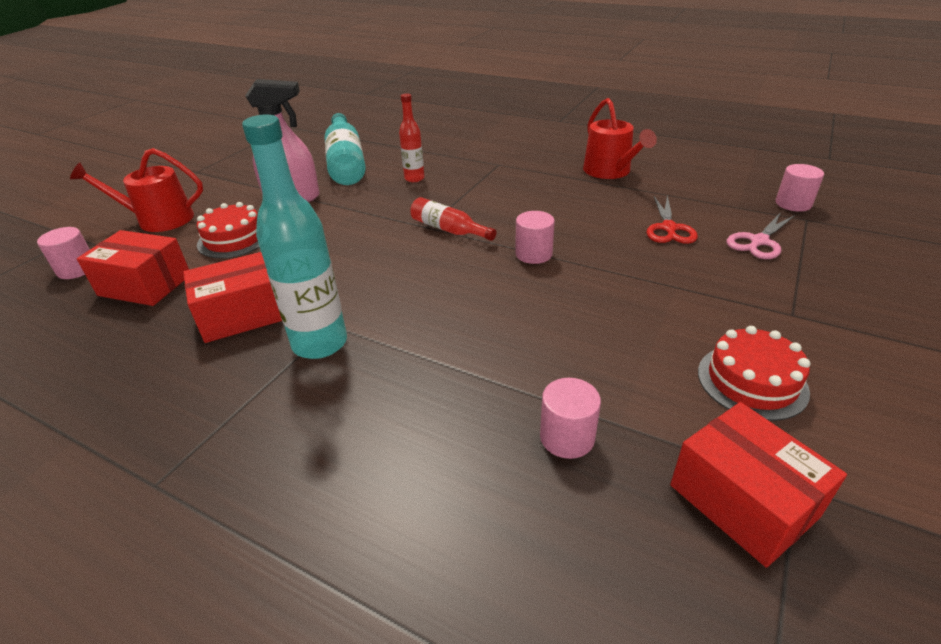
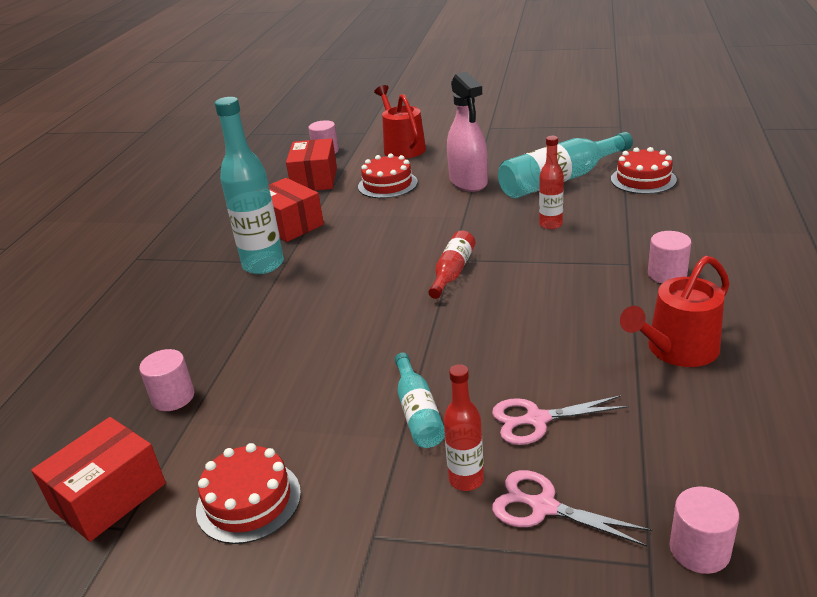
camera: 75 degrees right, 5 degrees down
pink cylinder [515,211,555,264] -> pink cylinder moved to [648,231,691,283]
red scissors [646,195,698,244] -> pink scissors [492,395,629,445]
none -> turquoise bottle [395,353,445,448]
none -> red bottle [444,364,484,491]
none -> red cake [611,147,677,194]

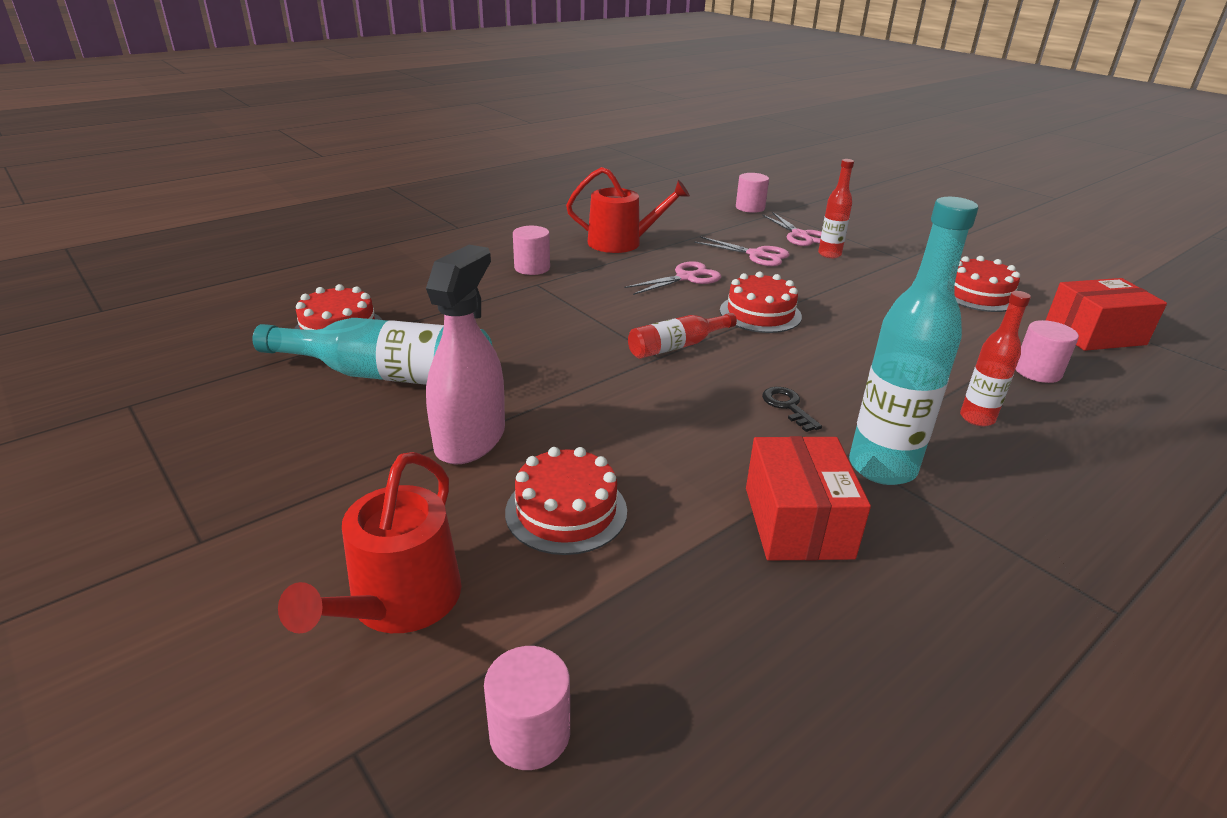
camera: 145 degrees left, 0 degrees up
red box [286,138,337,191] -> none
turquoise bottle [395,353,445,448] -> none
red bottle [539,136,564,229] -> red bottle moved to [960,291,1031,426]
none -> pink scissors [624,261,721,295]
none -> red cake [720,272,802,333]
none -> black key [762,387,822,432]

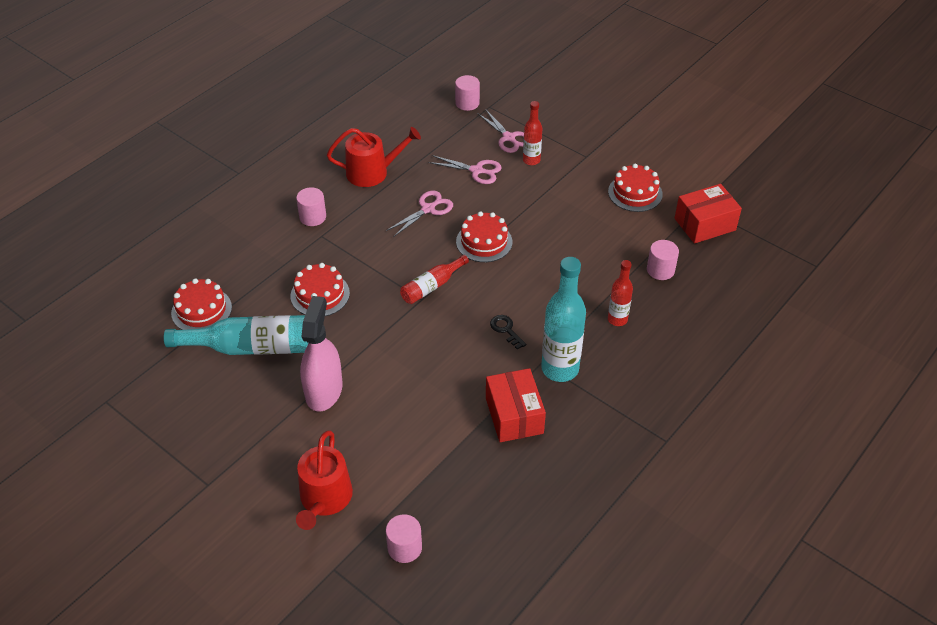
camera: 10 degrees left, 15 degrees up
red cake [505,447,627,555] -> red cake moved to [291,263,350,316]

